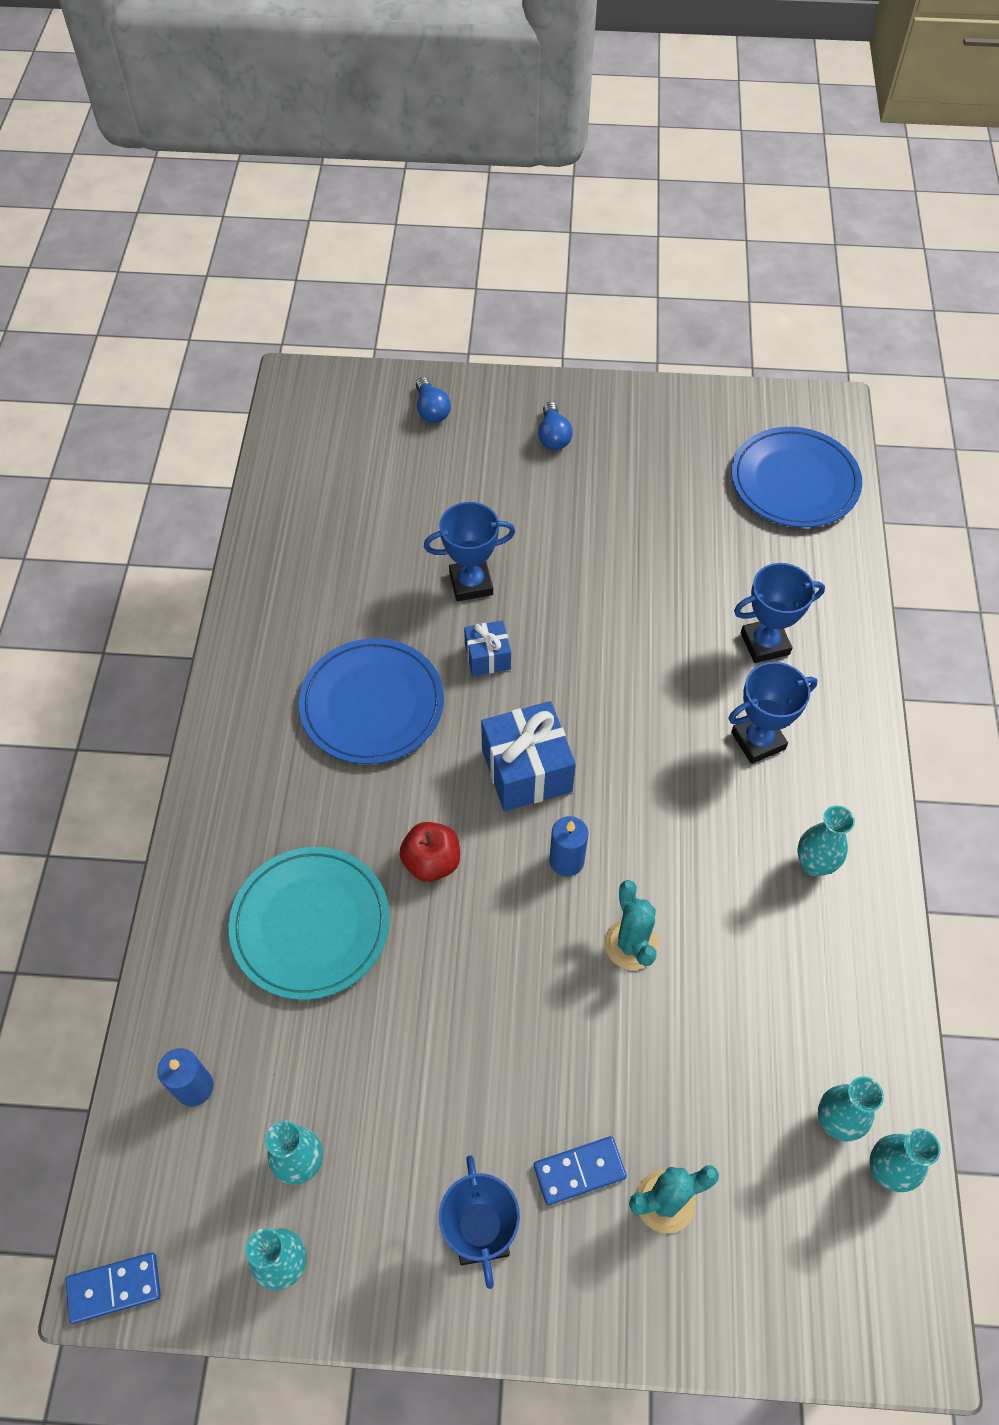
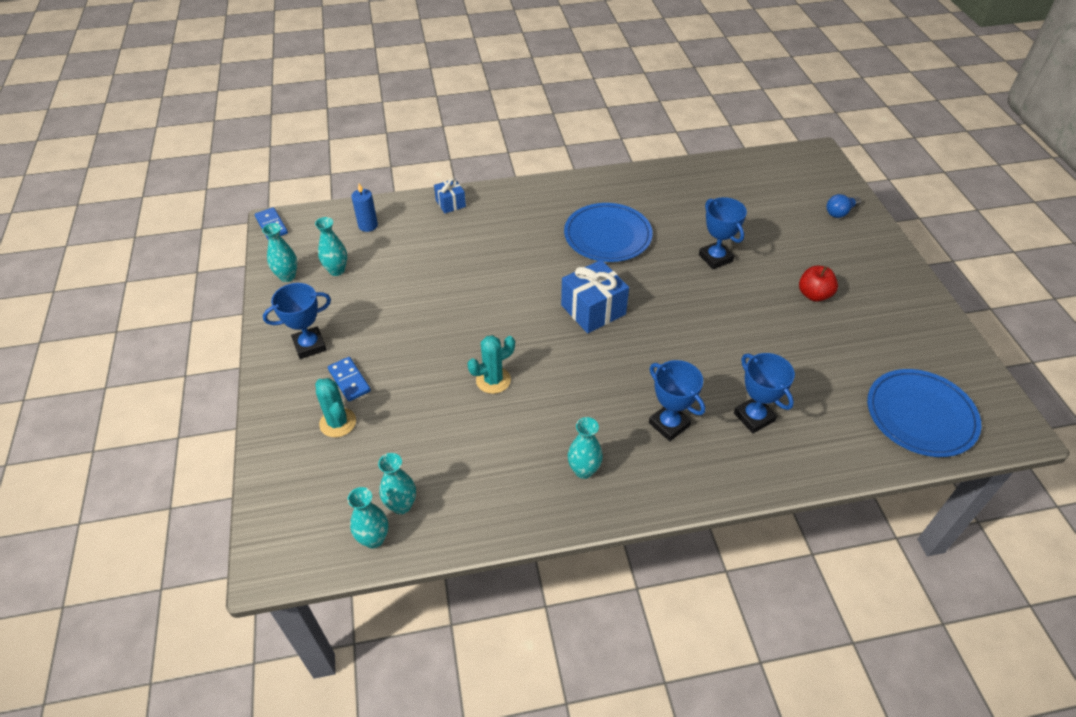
camera: 75 degrees right, 10 degrees down
turquoise plate [229,847,390,1000] -> none
red apple [399,822,460,882] -> red apple moved to [799,266,838,302]
blue gift [464,620,511,676] -> blue gift moved to [434,178,466,213]
blue light bulb [538,402,573,450] -> none
blue candle [549,816,589,877] -> none

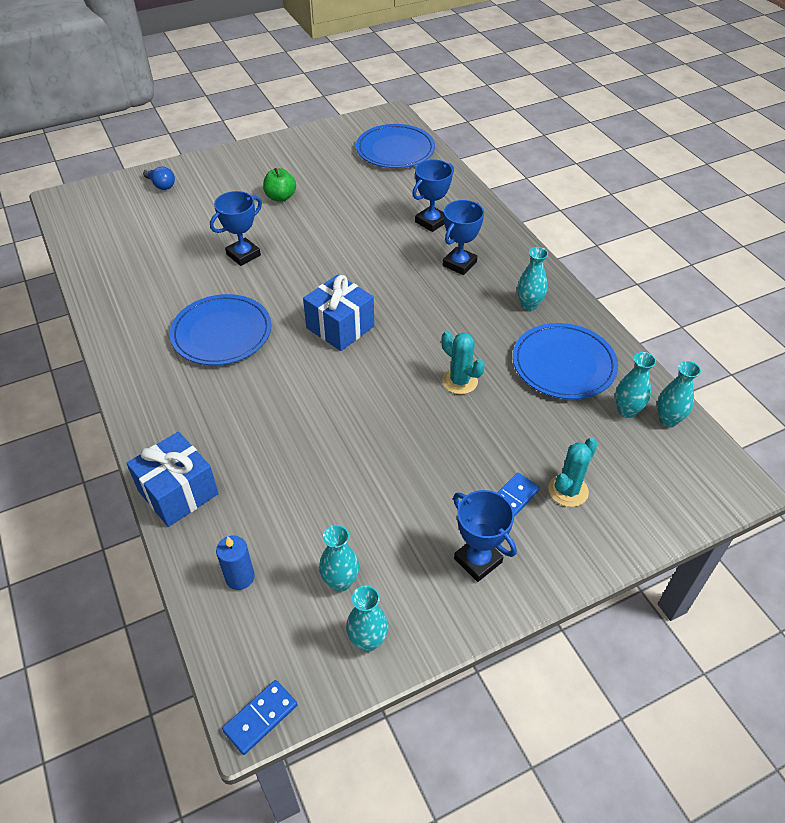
camera: 105 degrees left, 0 degrees up
blue gift [434,178,466,213] -> blue gift [126,432,219,527], size x1.77
red apple [799,266,838,302] -> green apple [263,168,296,202]
none -> blue plate [513,323,618,399]

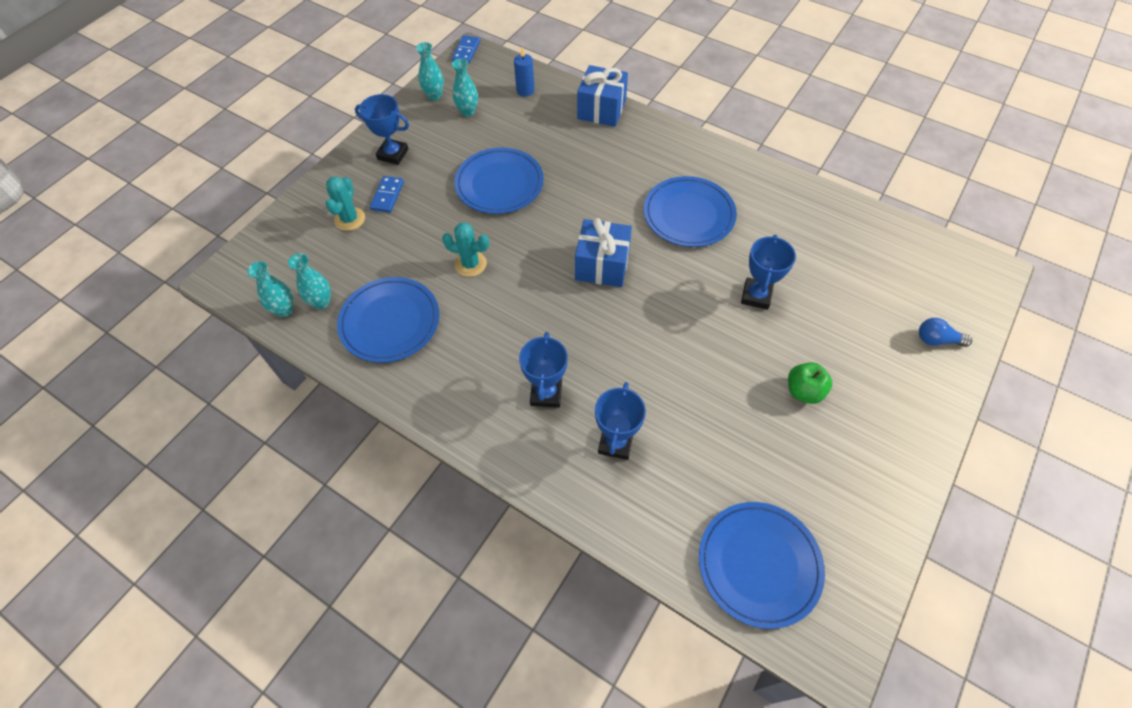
camera: 150 degrees right, 10 degrees up
turquoise vase [517,247,548,311] -> none
none -> blue plate [455,148,544,214]

